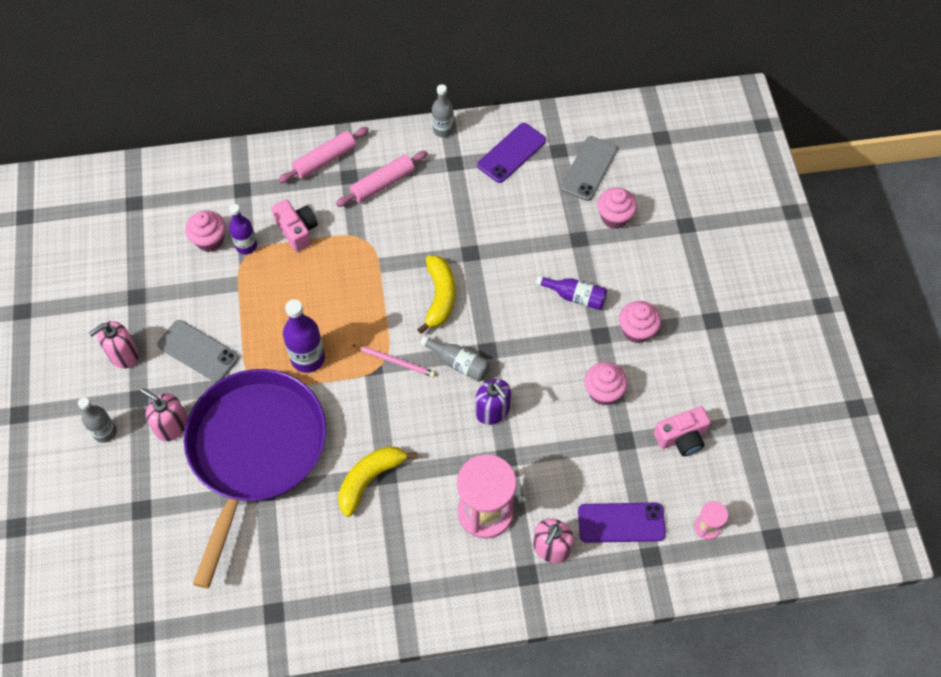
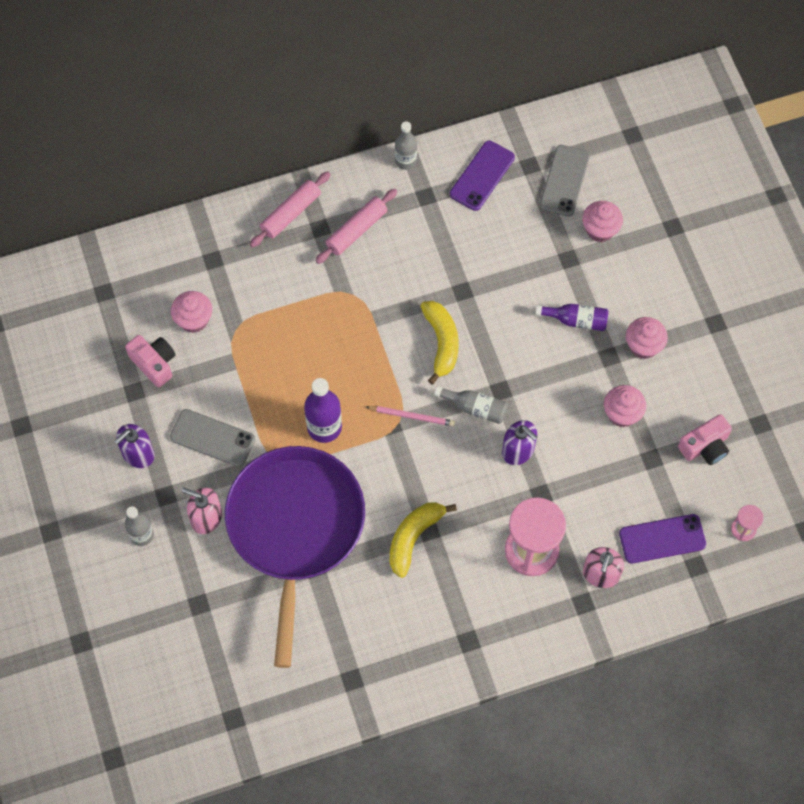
camera: 10 degrees left, 5 degrees up
pink soap dispenser [89,321,139,369] -> purple soap dispenser [114,424,155,468]
purple bottle [229,204,257,255] -> none
pink camera [271,200,318,252] -> pink camera moved to [125,335,175,388]

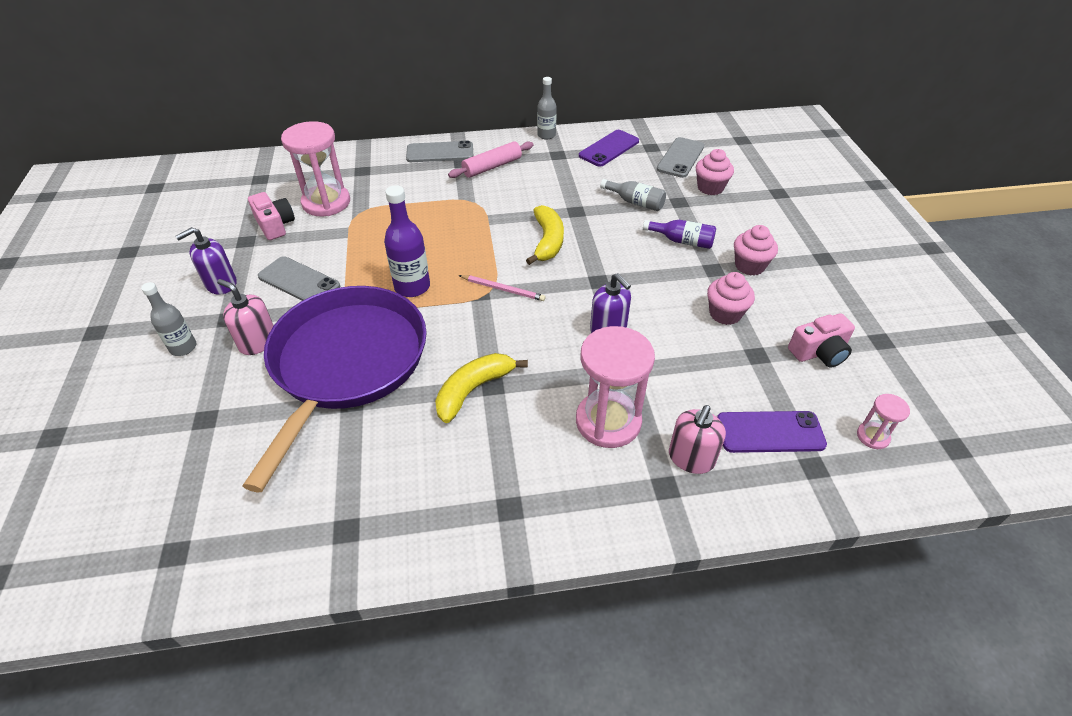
camera: 10 degrees right, 20 degrees down
pink cupcake [171,291,212,333] -> pink hourglass [281,121,350,216]
pink rolling pin [250,171,331,248] -> grey phone [406,141,473,162]
grey bottle [434,386,508,424] -> grey bottle moved to [600,179,666,211]

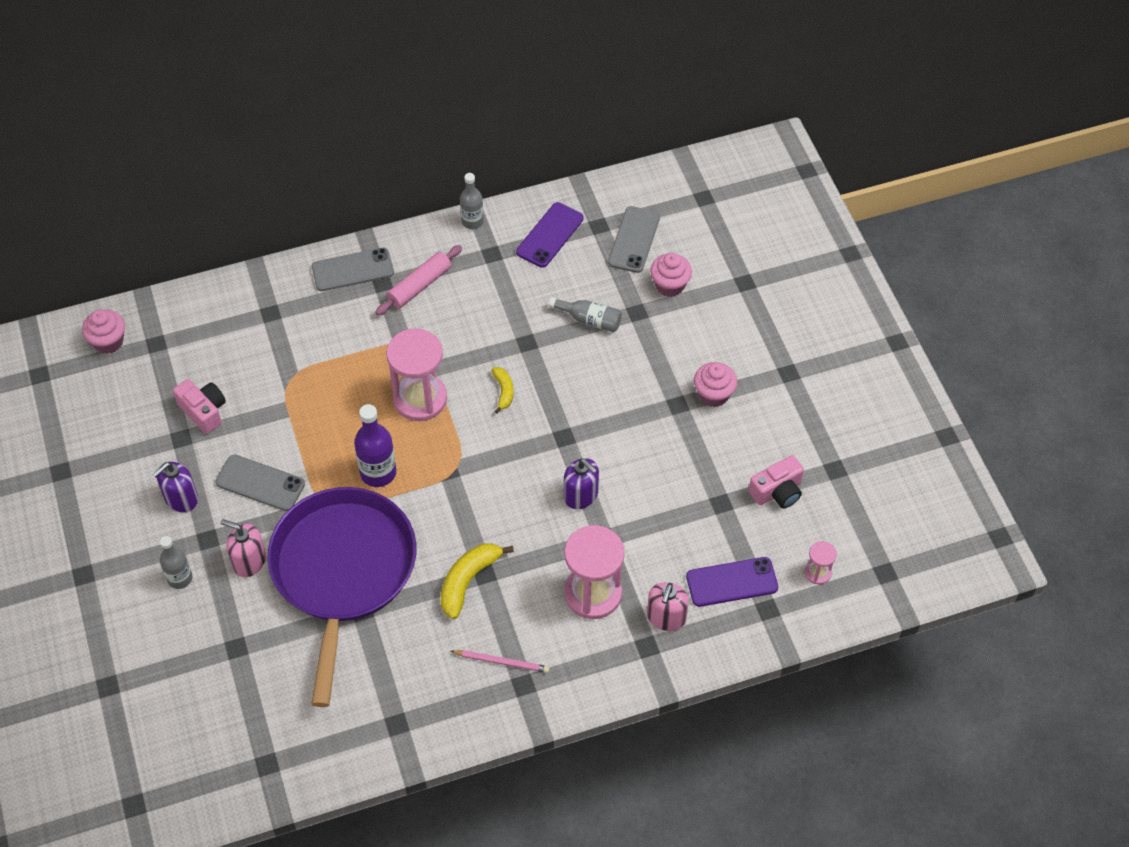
camera: 10 degrees left, 10 degrees up
pink hourglass [281,121,350,216] -> pink hourglass moved to [386,328,447,421]
pink pencil [458,275,546,301] -> pink pencil moved to [450,650,549,673]
yellow banana [526,205,564,265] -> yellow banana [491,367,514,413], size x0.58
purple bottle [643,220,716,249] -> none
pink cupcake [707,272,755,325] -> pink cupcake moved to [82,310,125,354]

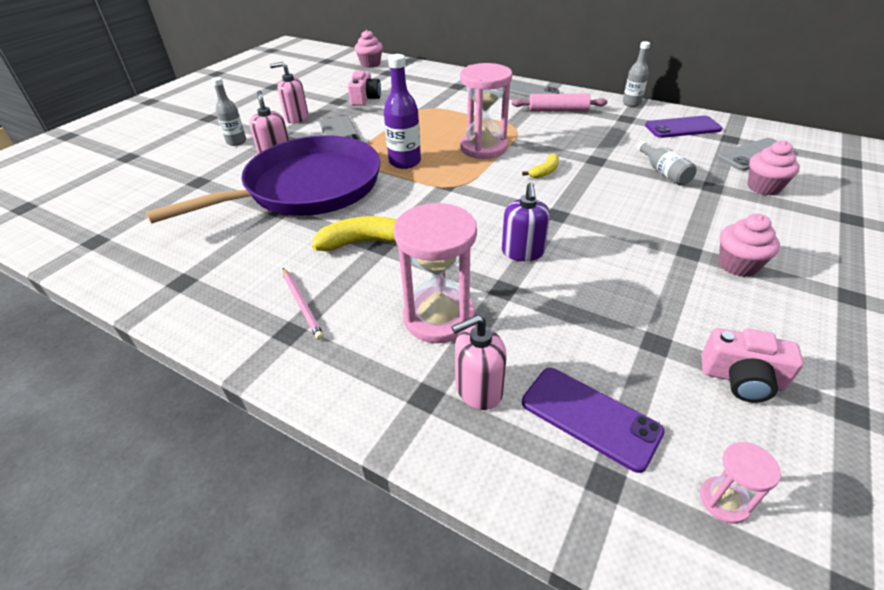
camera: 50 degrees right, 15 degrees down
purple soap dispenser [153,462,198,512] -> pink soap dispenser [270,62,308,123]

